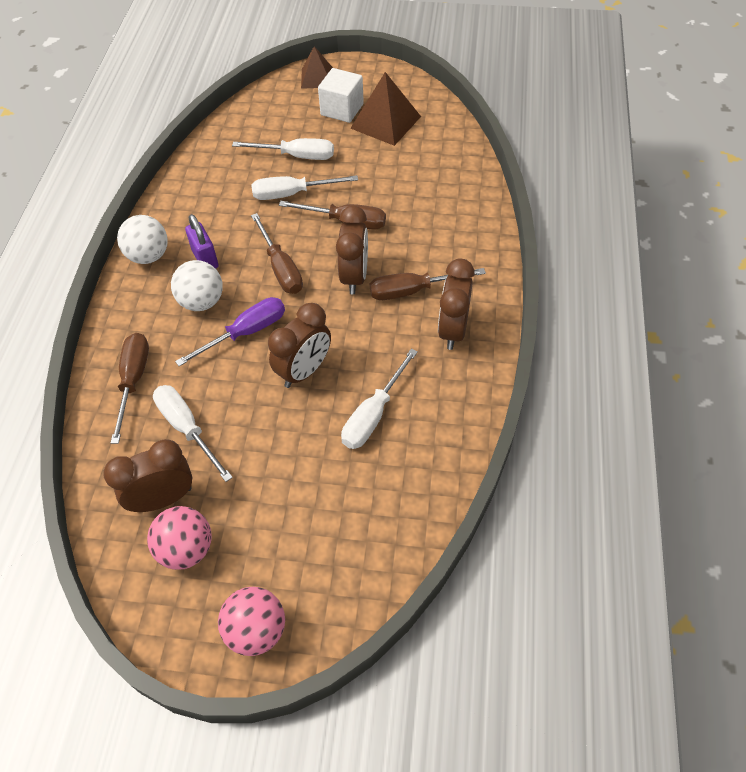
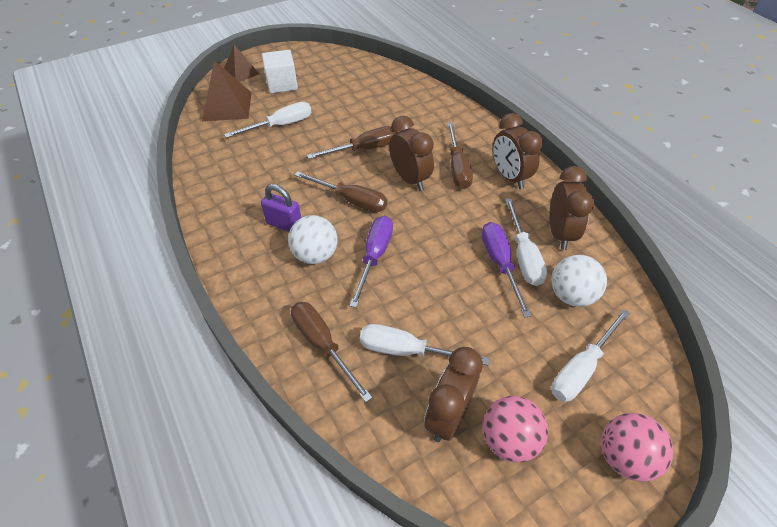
camera: 40 degrees left, 5 degrees down
white ball [117,215,168,264] -> white ball moved to [552,255,607,307]
white screwdriver [251,175,358,200] -> white screwdriver moved to [551,309,630,402]
brown clock [268,303,331,388] -> brown clock moved to [549,166,594,250]
brown pyramid [351,72,421,146] -> brown pyramid moved to [202,60,252,121]
brown screwdriver [370,268,486,300] -> brown screwdriver turned 45 degrees counterclockwise [447,122,473,189]
none -> purple screwdriver [481,222,532,317]

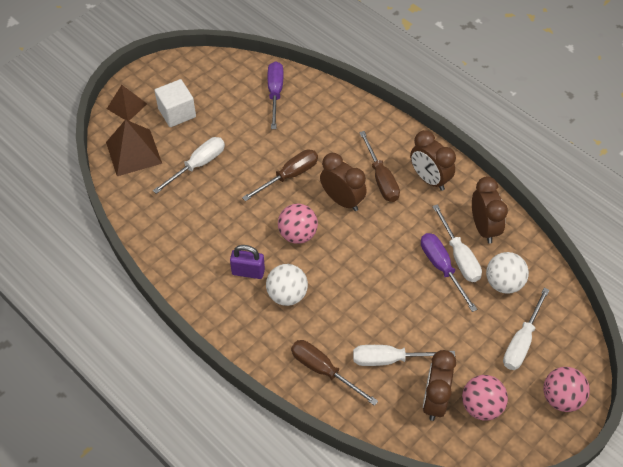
camera: 15 degrees left, 5 degrees up
brown screwdriver [295,172,387,212] -> pink ball [278,204,318,244]
purple screwdriver [349,216,393,308] -> purple screwdriver moved to [267,61,284,129]

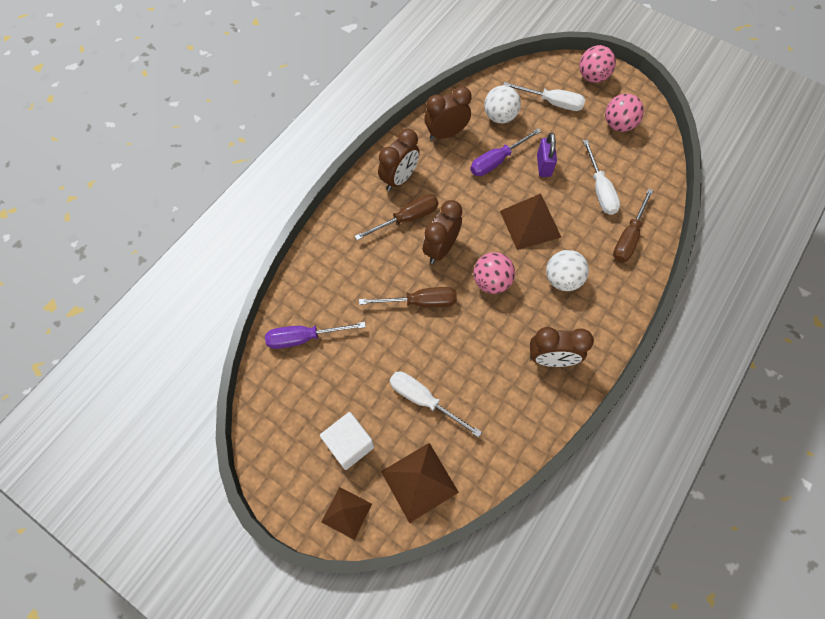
camera: 100 degrees left, 10 degrees up
purple padlock [230,245,265,279] -> purple padlock moved to [537,133,557,177]
brown screwdriver [242,149,318,201] -> brown screwdriver turned 135 degrees clockwise [359,287,457,308]
brown clock [423,350,456,421] -> brown clock moved to [530,327,594,367]
white screwdriver [432,204,482,282] -> none
none -> brown pyramid [500,194,561,250]

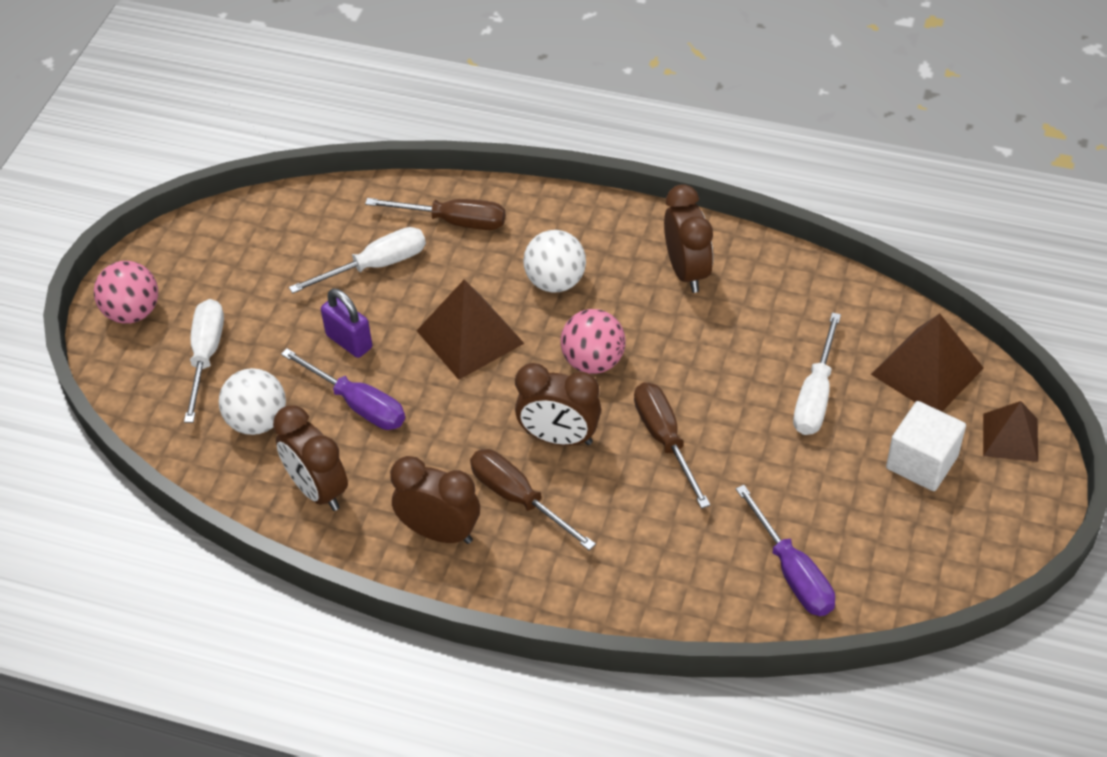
camera: 105 degrees left, 15 degrees down
purple padlock [537,133,557,177] -> purple padlock turned 60 degrees clockwise [321,289,372,358]
pink ball [605,93,644,132] -> none

